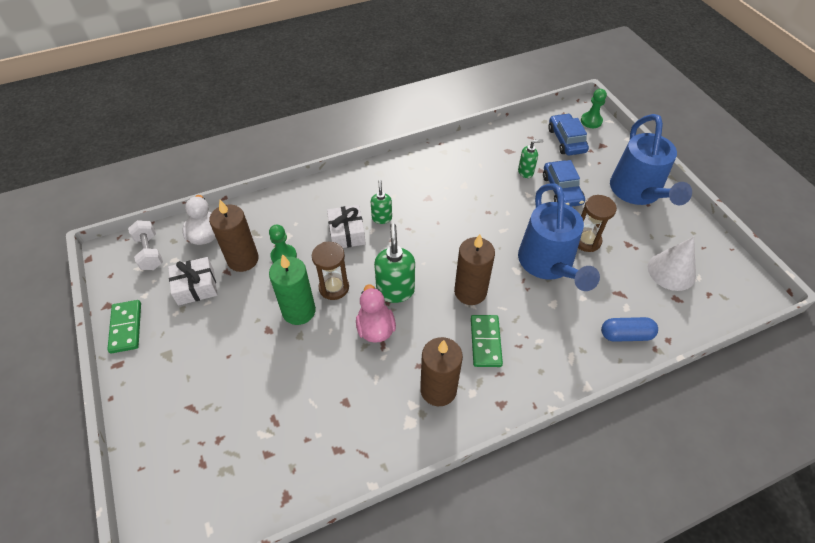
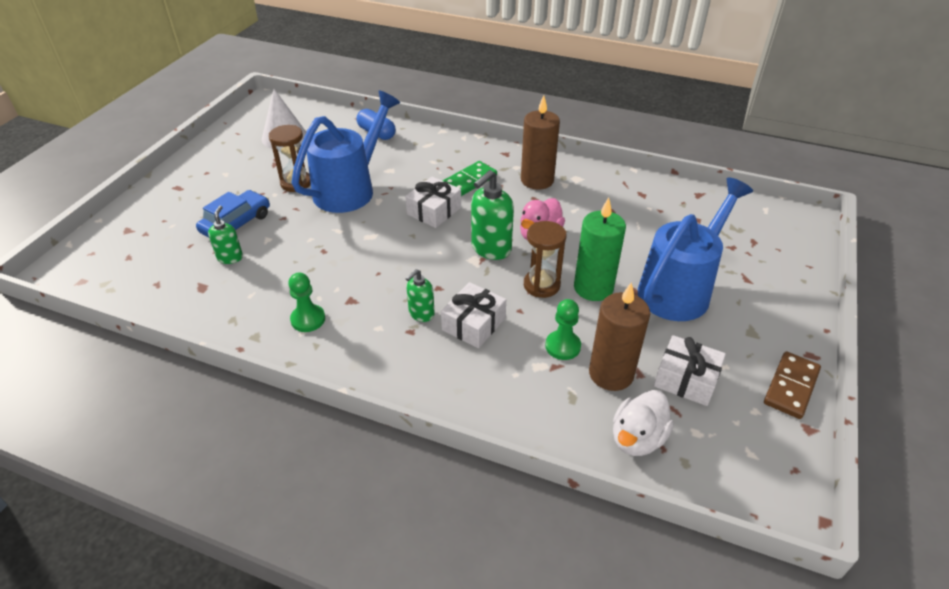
camera: 135 degrees left, 10 degrees down
green domino [107,300,141,354] -> brown domino [764,351,821,419]
white dumbbell [128,220,163,270] -> none
brown candle [454,234,495,305] -> white gift [405,177,461,228]
green soap dispenser [518,139,543,178] -> green soap dispenser turned 60 degrees clockwise [208,206,243,264]
blue car [548,113,589,155] -> none
green pawn [581,89,607,128] -> green pawn moved to [288,273,325,332]
blue watering can [610,114,692,205] -> blue watering can moved to [638,177,753,321]

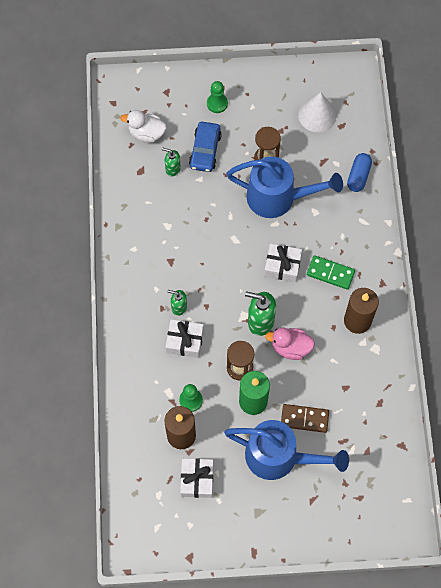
camera: 65 degrees right, 25 degrees up
blue car [196,190,270,238] -> blue car turned 90 degrees clockwise [189,122,222,172]
green soap dispenser [208,206,243,264] -> green soap dispenser turned 135 degrees counterclockwise [162,148,181,177]
green pawn [288,273,325,332] -> green pawn moved to [207,81,228,113]
white duck [613,390,674,456] -> white duck moved to [120,110,167,143]
brown domino [764,351,821,419] -> brown domino moved to [281,404,329,433]

